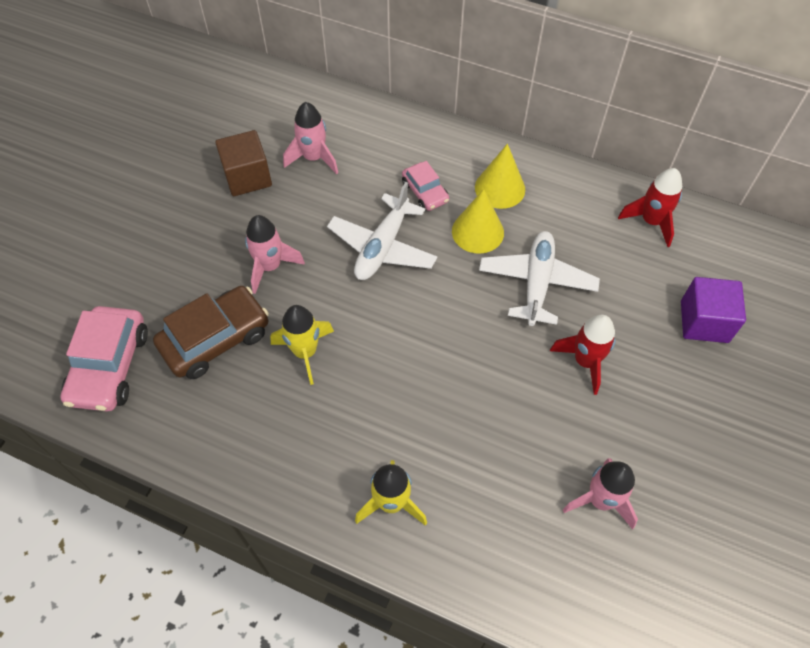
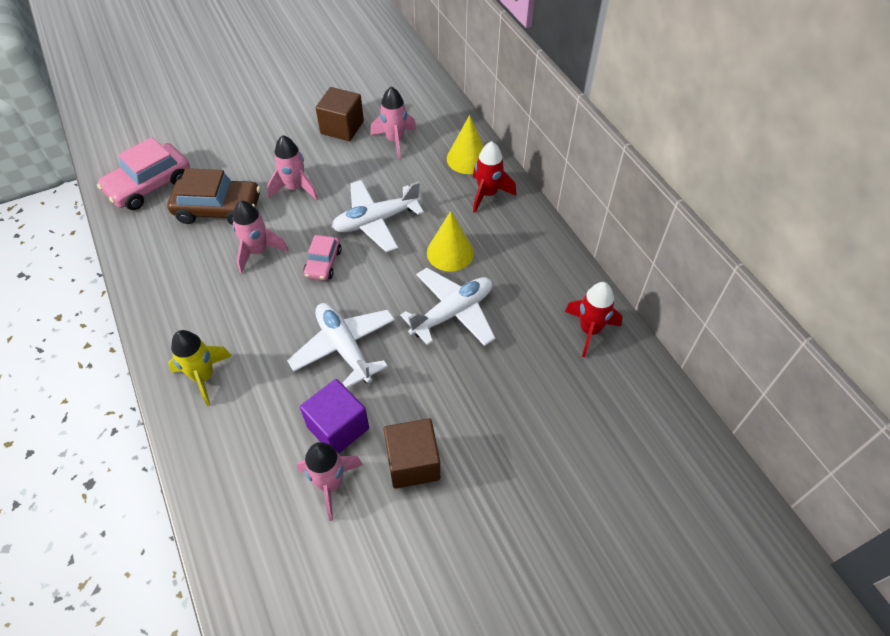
camera: 40 degrees right, 5 degrees down
yellow rocket [270,305,334,385] -> pink rocket [233,200,289,274]
pink car [402,161,449,211] -> pink car moved to [303,235,342,280]
yellow cone [475,144,525,209] -> yellow cone moved to [447,115,484,174]
red rocket [550,315,616,395] -> red rocket moved to [473,141,516,213]
purple cube [681,277,746,343] -> purple cube moved to [300,379,369,454]
none -> white plane [287,303,395,388]
none -> brown cube [383,418,440,489]

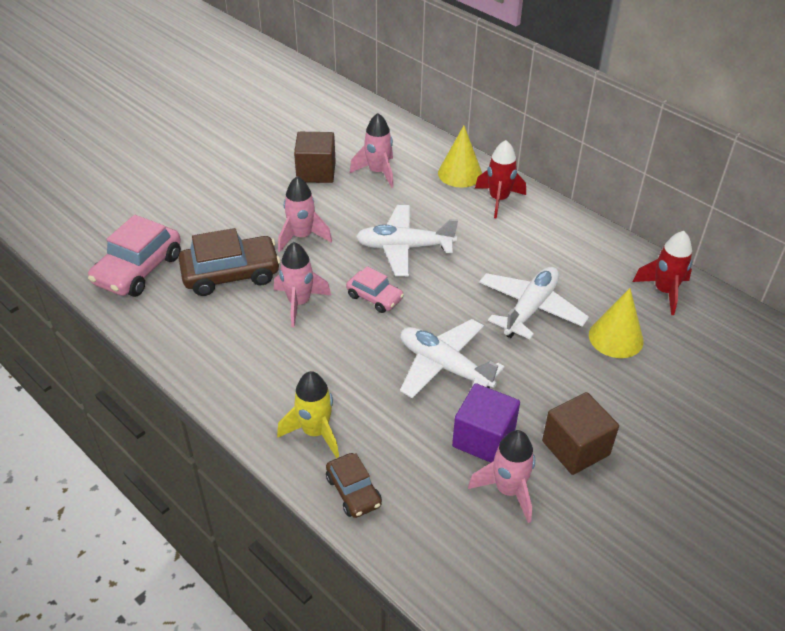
camera: 20 degrees left, 10 degrees down
pink car [303,235,342,280] -> pink car turned 45 degrees counterclockwise [346,266,404,313]
white plane [332,180,424,252] -> white plane turned 45 degrees clockwise [356,205,458,276]
yellow cone [427,211,474,272] -> yellow cone moved to [589,288,644,358]
none -> brown car [326,453,382,518]

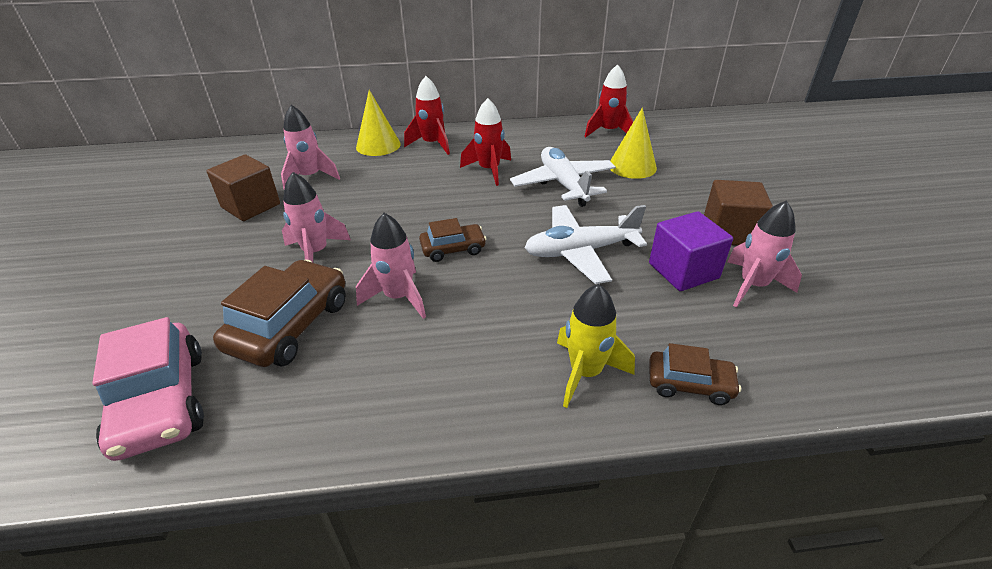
camera: 50 degrees left, 5 degrees down
pink car [346,266,404,313] -> brown car [419,218,487,262]
white plane [356,205,458,276] -> none
none -> red rocket [460,98,511,186]

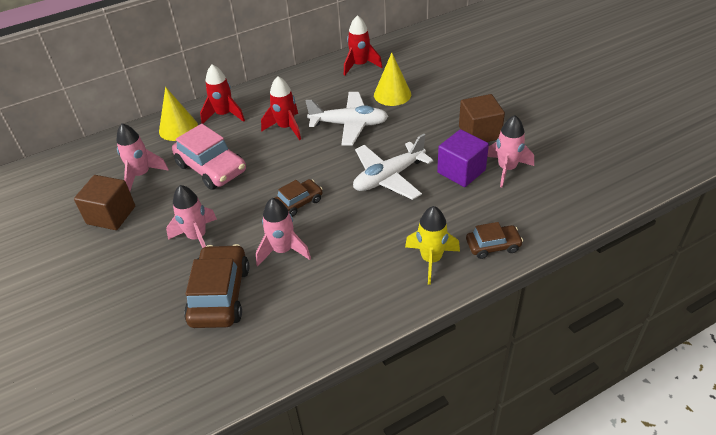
camera: 20 degrees left, 5 degrees up
pink car [92,317,204,461] -> pink car moved to [172,124,246,190]
white plane [510,147,616,207] -> white plane turned 135 degrees clockwise [305,92,388,146]

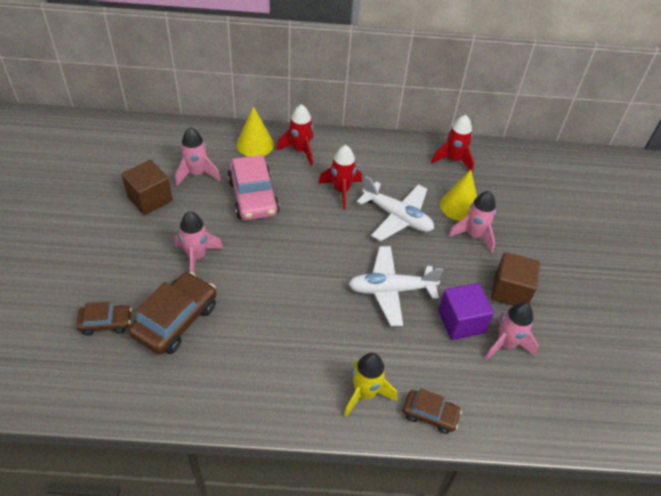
camera: 25 degrees right, 5 degrees up
pink rocket [256,198,311,266] -> pink rocket moved to [448,191,496,253]
brown car [275,179,323,217] -> brown car moved to [76,302,132,335]

